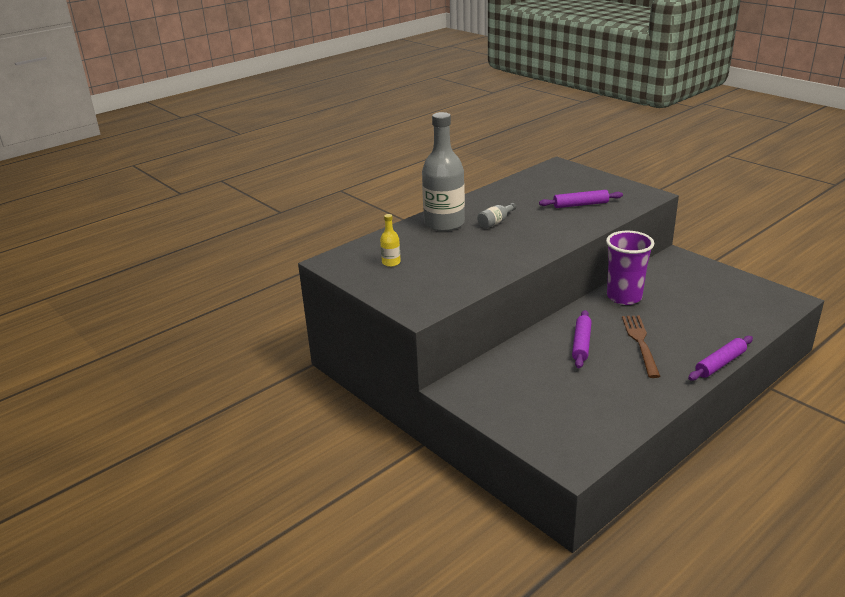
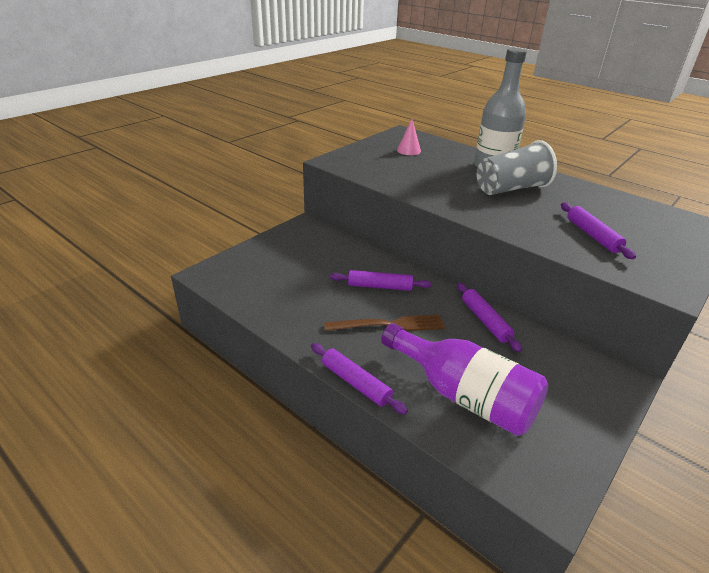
camera: 80 degrees right, 5 degrees up
yellow bottle [380,214,401,267] -> pink cone [397,119,421,155]
grey bottle [477,203,516,229] -> grey cup [477,140,557,195]
purple cup [606,231,654,305] -> purple rolling pin [457,283,522,352]
none -> purple bottle [381,323,548,436]

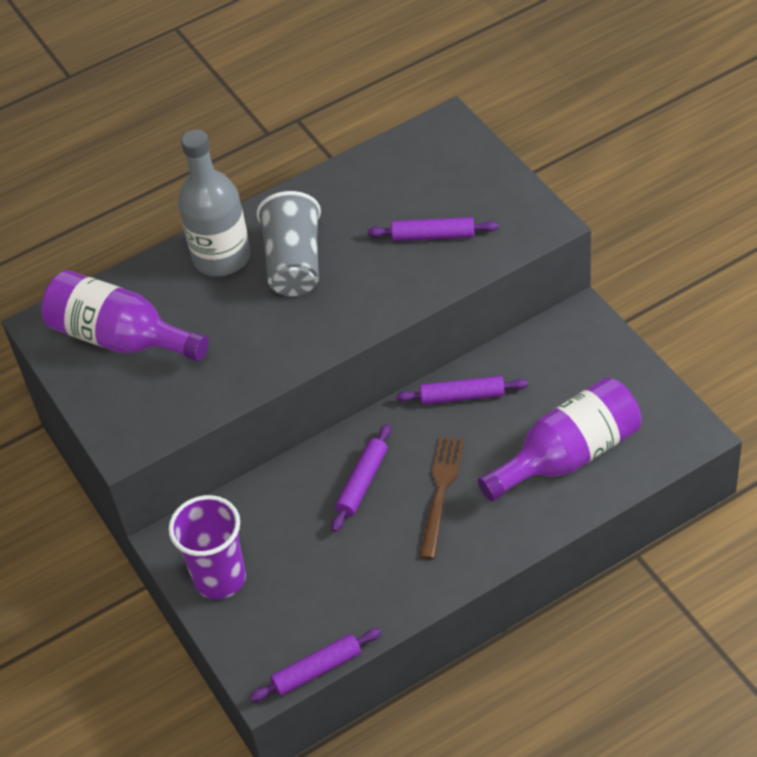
camera: 65 degrees left, 15 degrees up
purple rolling pin [311,343,408,414] -> purple rolling pin moved to [249,628,381,702]
pink cone [397,119,421,155] -> purple bottle [41,270,209,361]
none -> purple cup [168,495,246,599]

